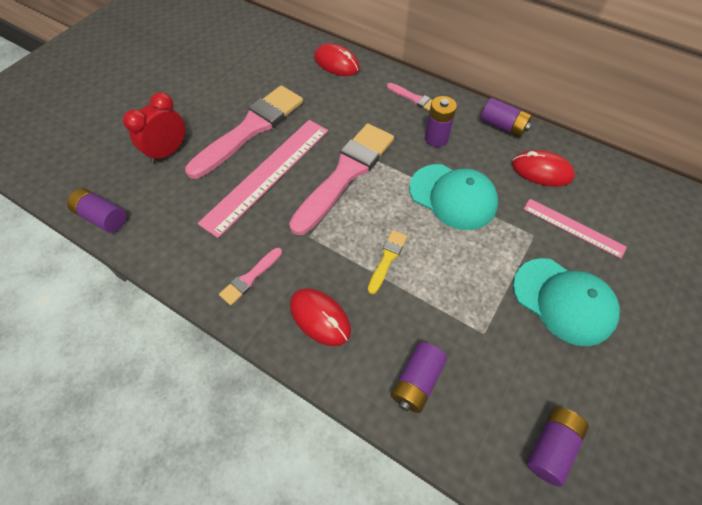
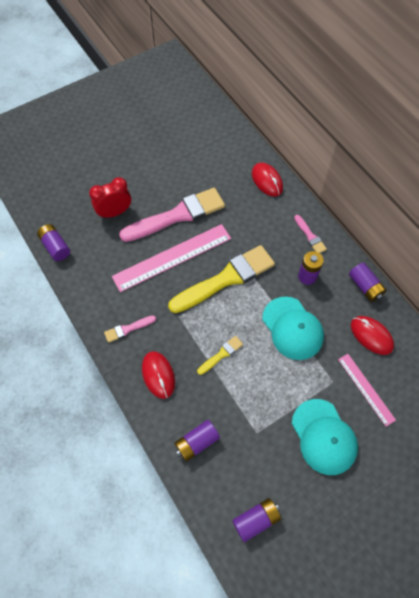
camera: 25 degrees right, 5 degrees up
pink brush [289,123,394,235] -> yellow brush [168,245,275,313]

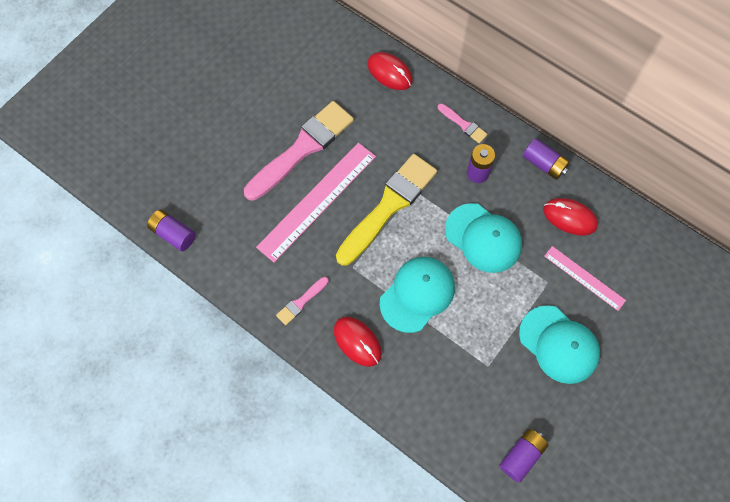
camera: 20 degrees left, 5 degrees up
red clock [89,177,131,219] -> none
purple battery [174,420,220,462] -> none
yellow brush [197,336,243,375] -> turquoise cap [380,257,455,333]

